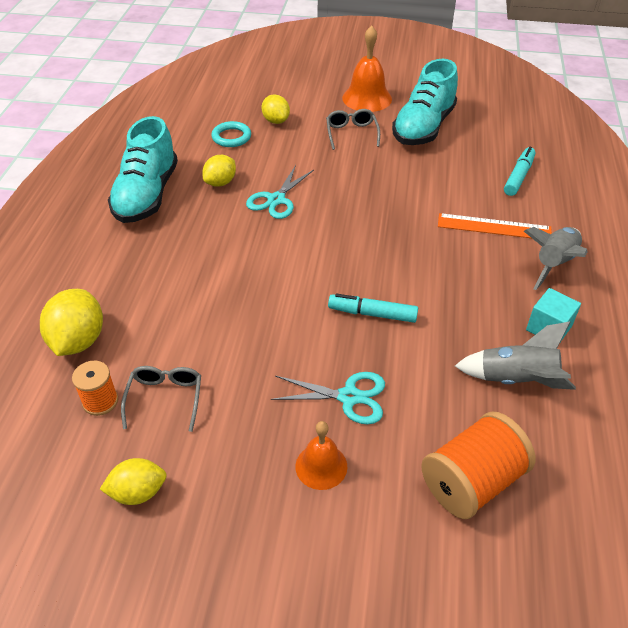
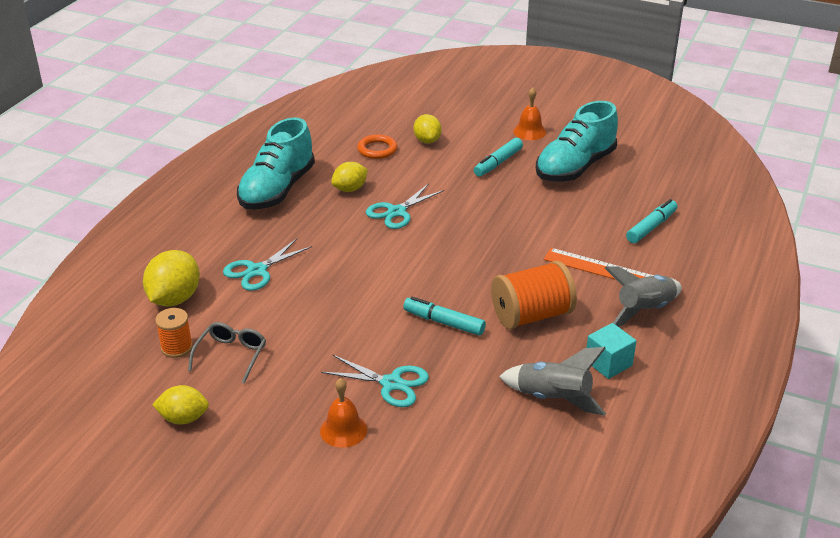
camera: 15 degrees right, 10 degrees down
turquoise ring [211,121,251,147] -> orange ring [357,134,397,159]
grey glasses [326,109,380,150] -> turquoise marker [474,138,523,177]
orange bell [342,25,392,112] -> orange bell [513,88,546,140], size x0.63
orange spool [421,411,536,519] -> orange spool moved to [491,261,577,330]
none -> turquoise scissors [223,239,312,291]

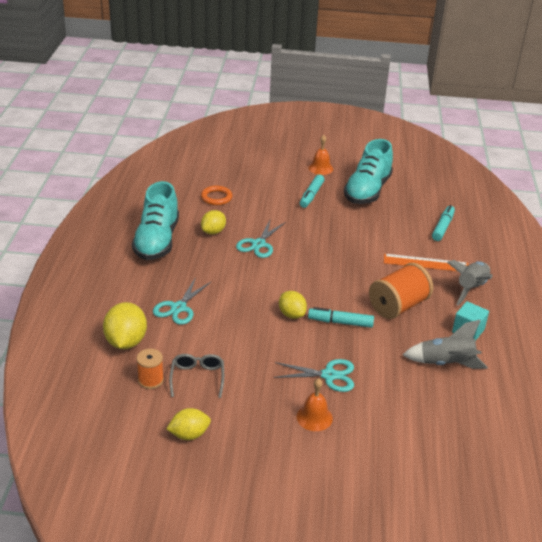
camera: 20 degrees left, 0 degrees up
yellow lemon [414,114,442,143] -> yellow lemon moved to [279,291,307,319]

